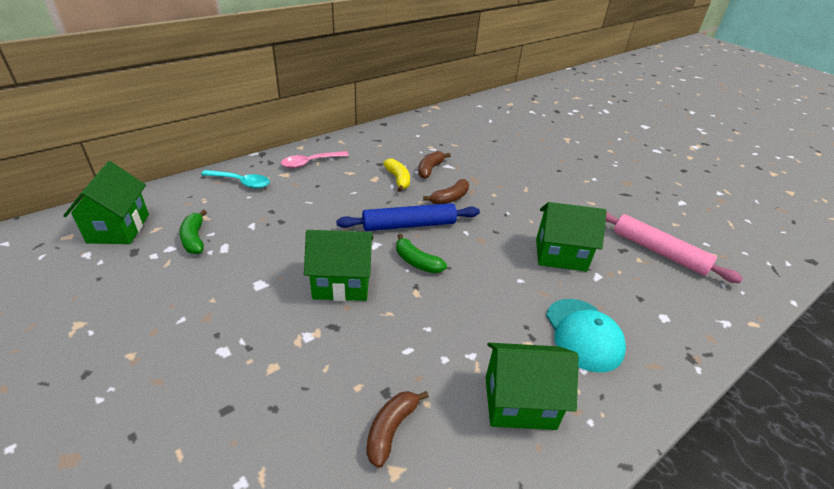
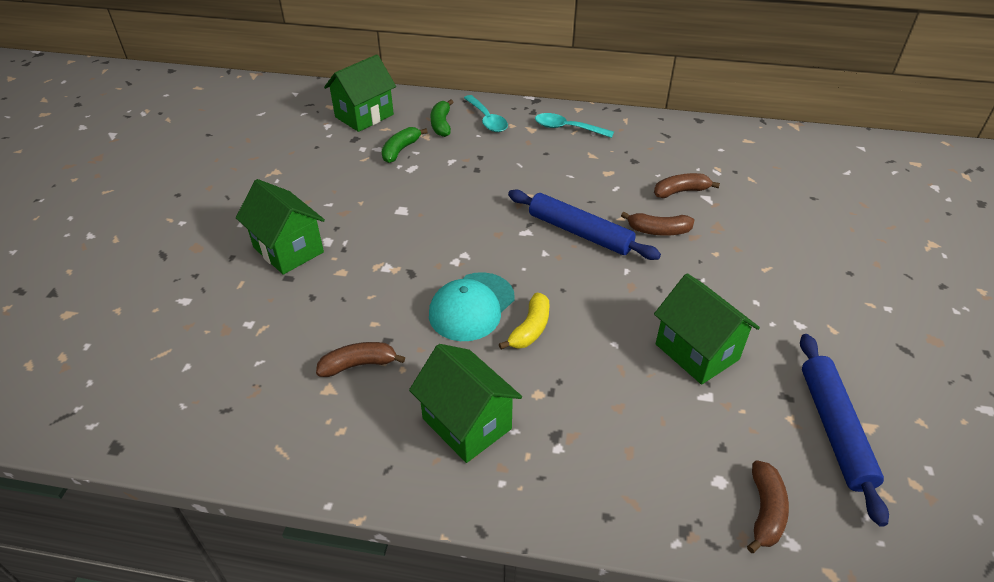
camera: 50 degrees right, 5 degrees up
pink spoon [281,151,349,168] -> turquoise spoon [535,113,614,138]
green house [304,230,373,301] -> green house moved to [236,179,325,275]
yellow banana [383,158,410,192] -> yellow banana moved to [499,293,550,350]
green banana [396,234,447,273] -> green banana moved to [430,99,454,137]
turquoise cap [546,299,626,372] -> turquoise cap moved to [429,272,515,341]
pink rolling pin [606,212,743,283] -> blue rolling pin [800,334,889,527]
none -> brown banana [747,460,789,553]

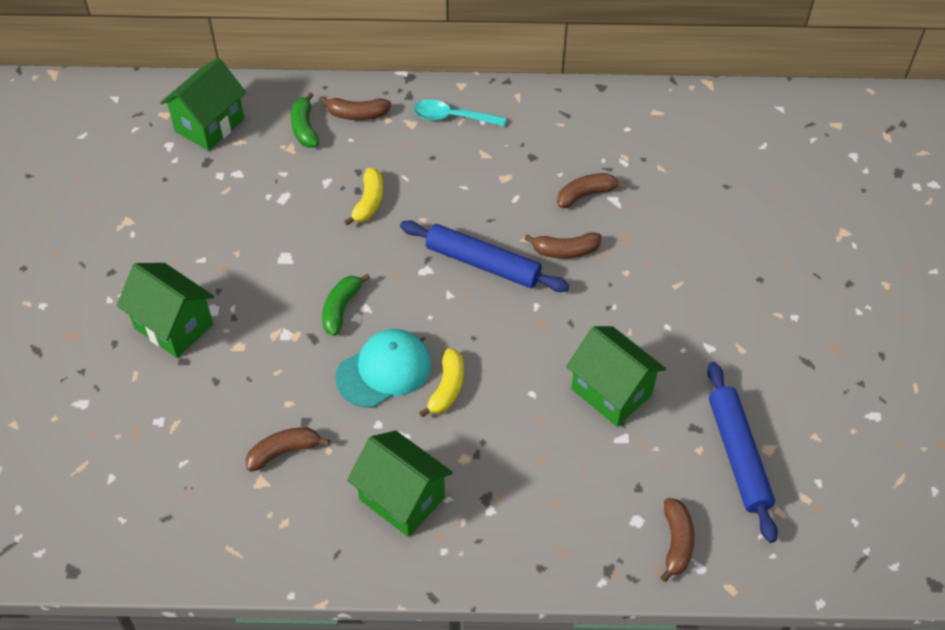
camera: 10 degrees left, 10 degrees up
green banana [381,127,428,163] -> green banana moved to [322,273,370,336]
turquoise cap [429,272,515,341] -> turquoise cap turned 150 degrees counterclockwise [335,329,431,408]
turquoise spoon [464,95,508,132] -> brown banana [320,96,391,120]
none -> yellow banana [344,168,383,226]

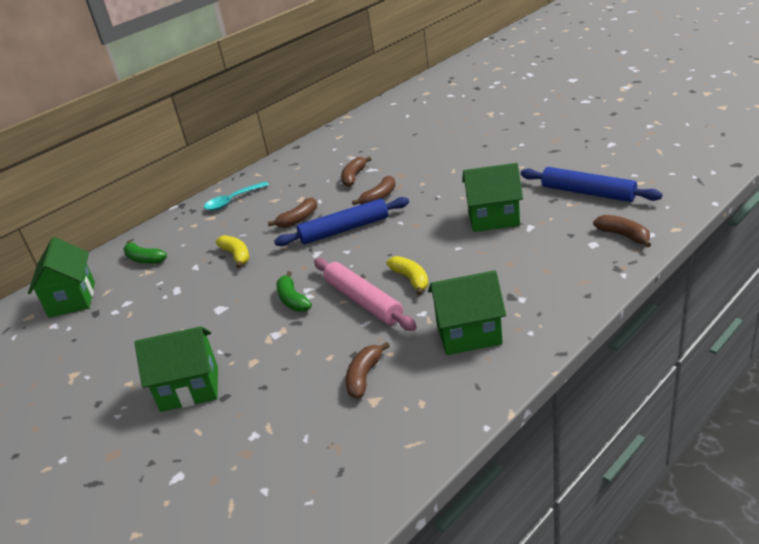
camera: 40 degrees left, 20 degrees down
brown banana [320,96,391,120] -> brown banana moved to [268,197,317,228]
turquoise cap [335,329,431,408] -> pink rolling pin [314,258,417,331]

